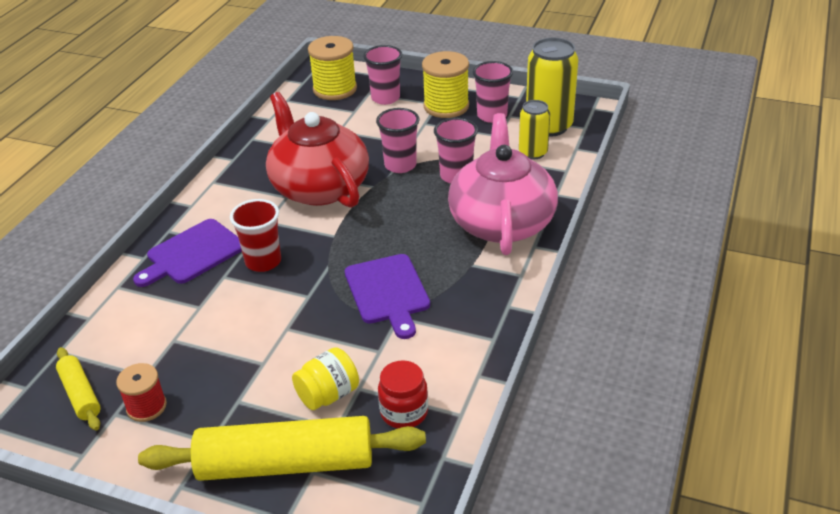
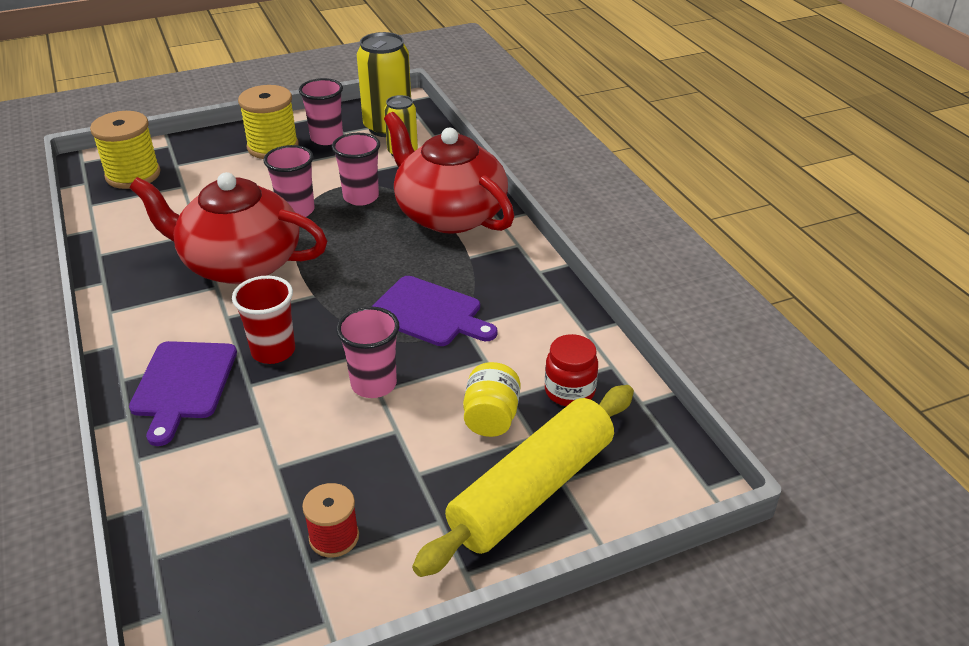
camera: 45 degrees left, 0 degrees up
yellow rolling pin [56,347,101,431] -> none
pink cup [363,45,402,105] -> pink cup moved to [336,306,399,398]
pink teapot [448,113,558,255] -> red teapot [384,112,514,234]

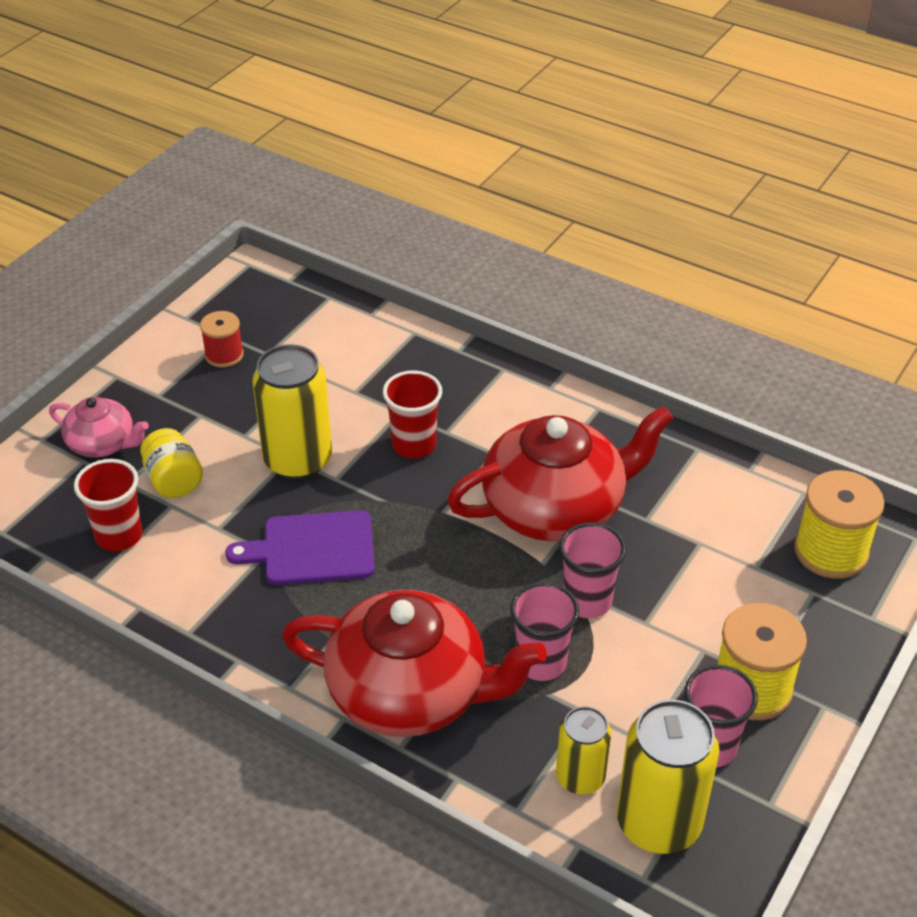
camera: 145 degrees right, 5 degrees up
purple cutting board [129,341,237,446] -> none
pink cup [336,306,399,398] -> yellow can [253,344,332,480]
yellow rolling pin [412,385,634,577] -> pink teapot [49,397,149,458]
red jar [545,334,598,406] -> red cup [74,459,143,551]

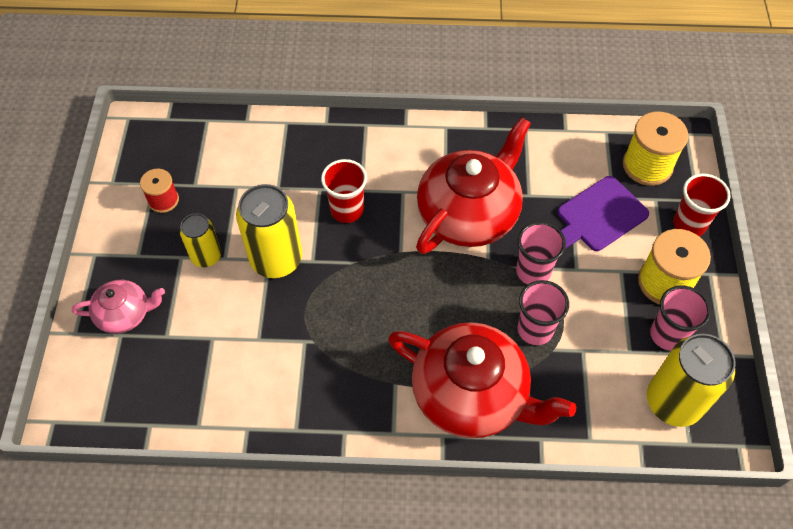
camera: 30 degrees left, 15 degrees up
red cup [74,459,143,551] -> red cup moved to [673,173,731,236]
yellow jar [140,428,203,498] -> none
purple cutting board [225,510,375,585] -> purple cutting board moved to [557,176,649,251]
red teapot [282,590,547,737] -> red teapot turned 45 degrees clockwise [388,322,576,438]
yellow can [556,706,611,794] -> yellow can moved to [180,213,221,267]

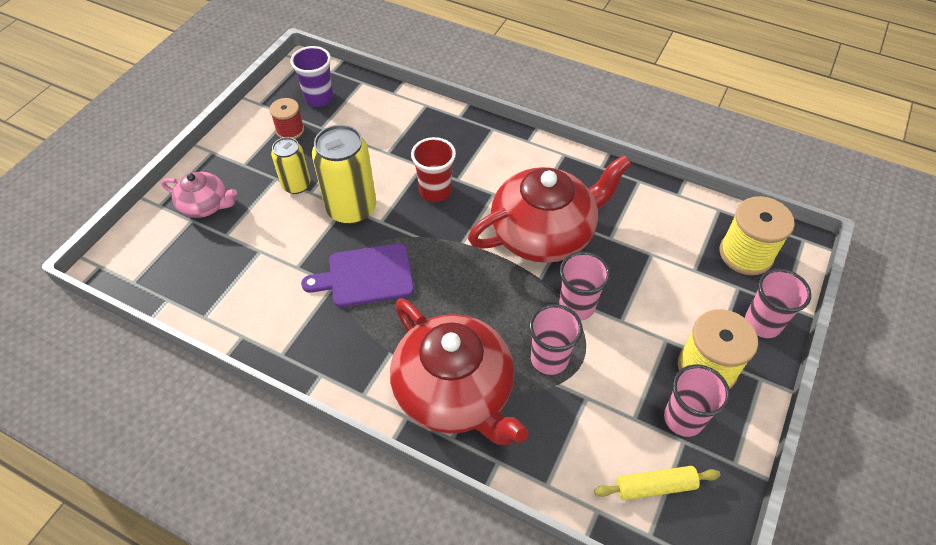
camera: 25 degrees right, 5 degrees down
purple cutting board [557,176,649,251] -> purple cutting board moved to [301,243,414,307]
yellow can [647,334,735,427] -> yellow rolling pin [594,466,721,500]
red cup [673,173,731,236] -> pink cup [745,269,812,338]
none -> purple cup [290,46,334,107]

